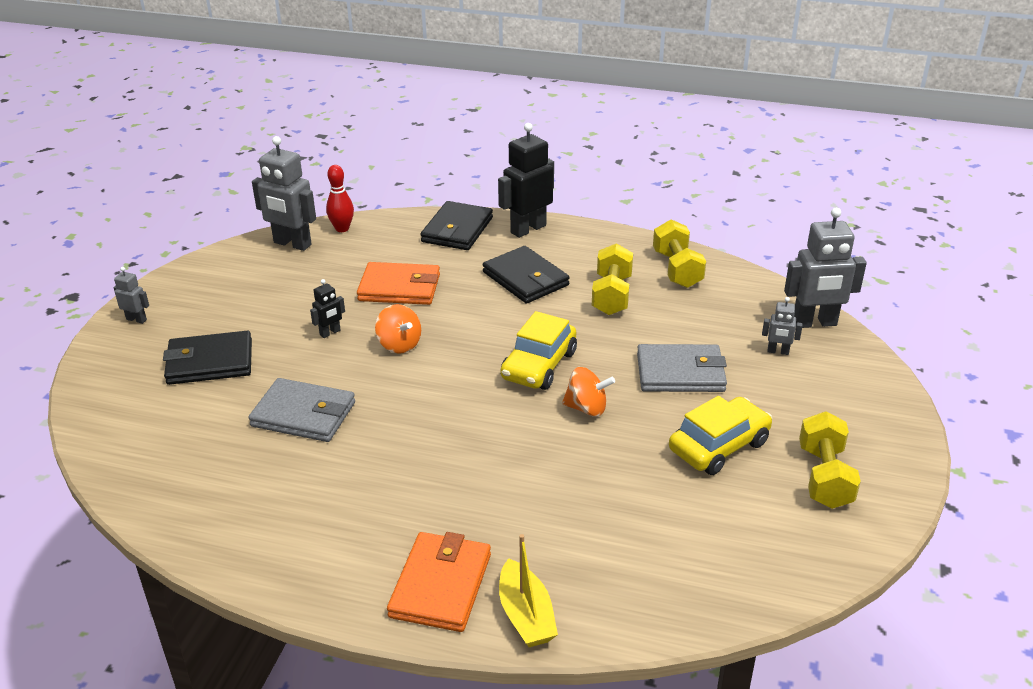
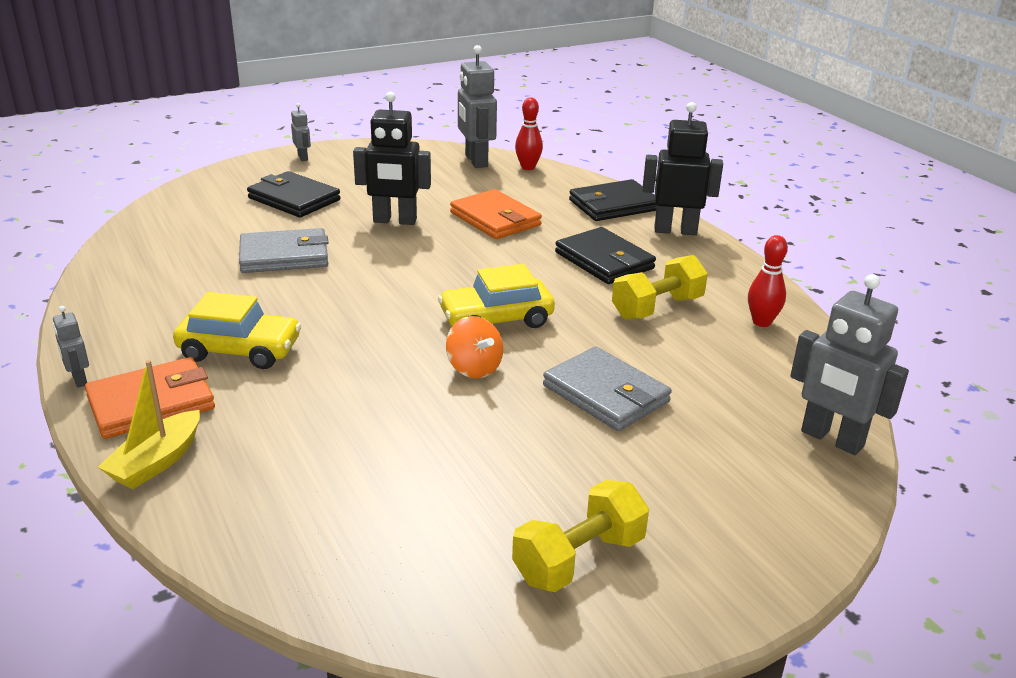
camera: 45 degrees right, 5 degrees down
grey wallet [248,378,355,442] -> grey wallet turned 75 degrees counterclockwise [239,228,329,273]
black robot [310,279,345,338] -> black robot [353,92,431,225], size x2.06
orange spinning top [375,304,421,354] -> none
black wallet [483,246,570,304] -> black wallet turned 45 degrees counterclockwise [555,227,656,284]
yellow dumbbell [653,219,706,288] -> red bowling pin [748,235,788,327]
yellow car [669,396,772,475] -> yellow car moved to [173,292,301,369]
grey robot [762,297,803,355] -> grey robot moved to [53,306,89,388]

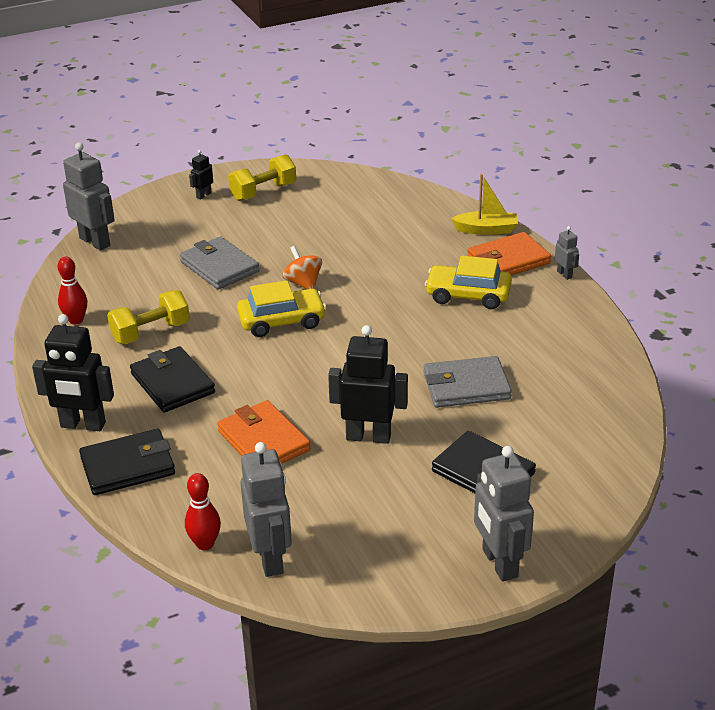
camera: 175 degrees left, 5 degrees up
yellow boat [98,360,200,489] -> yellow boat turned 60 degrees clockwise [451,174,518,235]
grey robot [291,103,311,161] -> grey robot [474,446,534,582], size x2.06
none -> black robot [189,150,213,199]

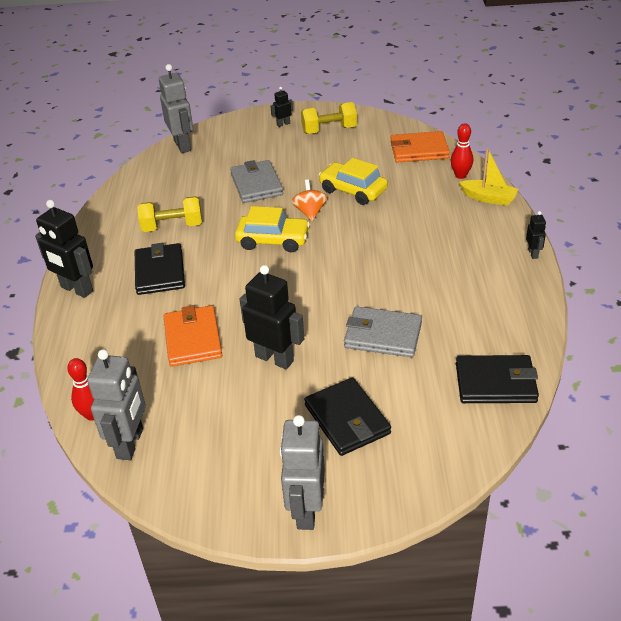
camera: 25 degrees right, 5 degrees up
red bowling pin [58,257,87,324] -> red bowling pin moved to [451,123,473,179]
black wallet [79,429,175,495] -> black wallet moved to [456,355,539,403]
yellow car [425,256,512,309] -> yellow car moved to [319,158,388,205]
orange wallet [467,232,551,275] -> orange wallet moved to [390,131,450,162]
grey robot [555,226,579,280] -> black robot [526,211,546,259]

